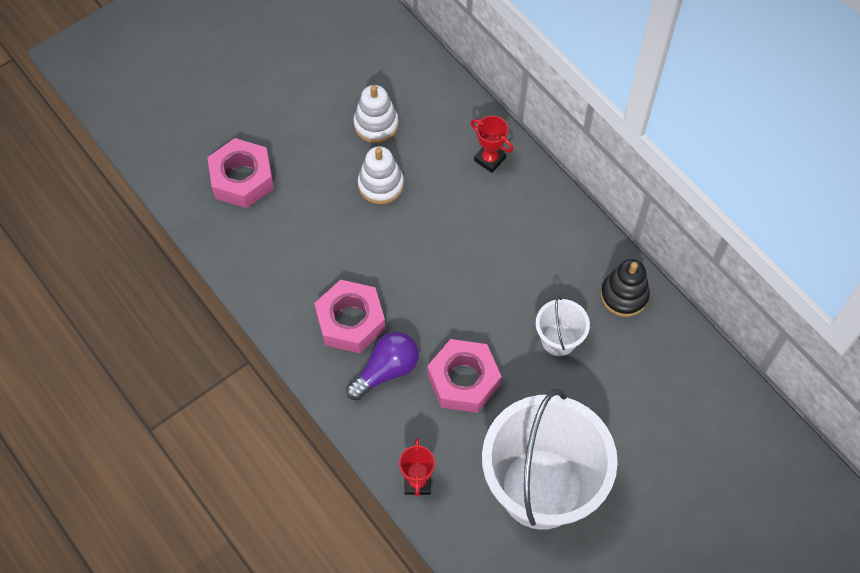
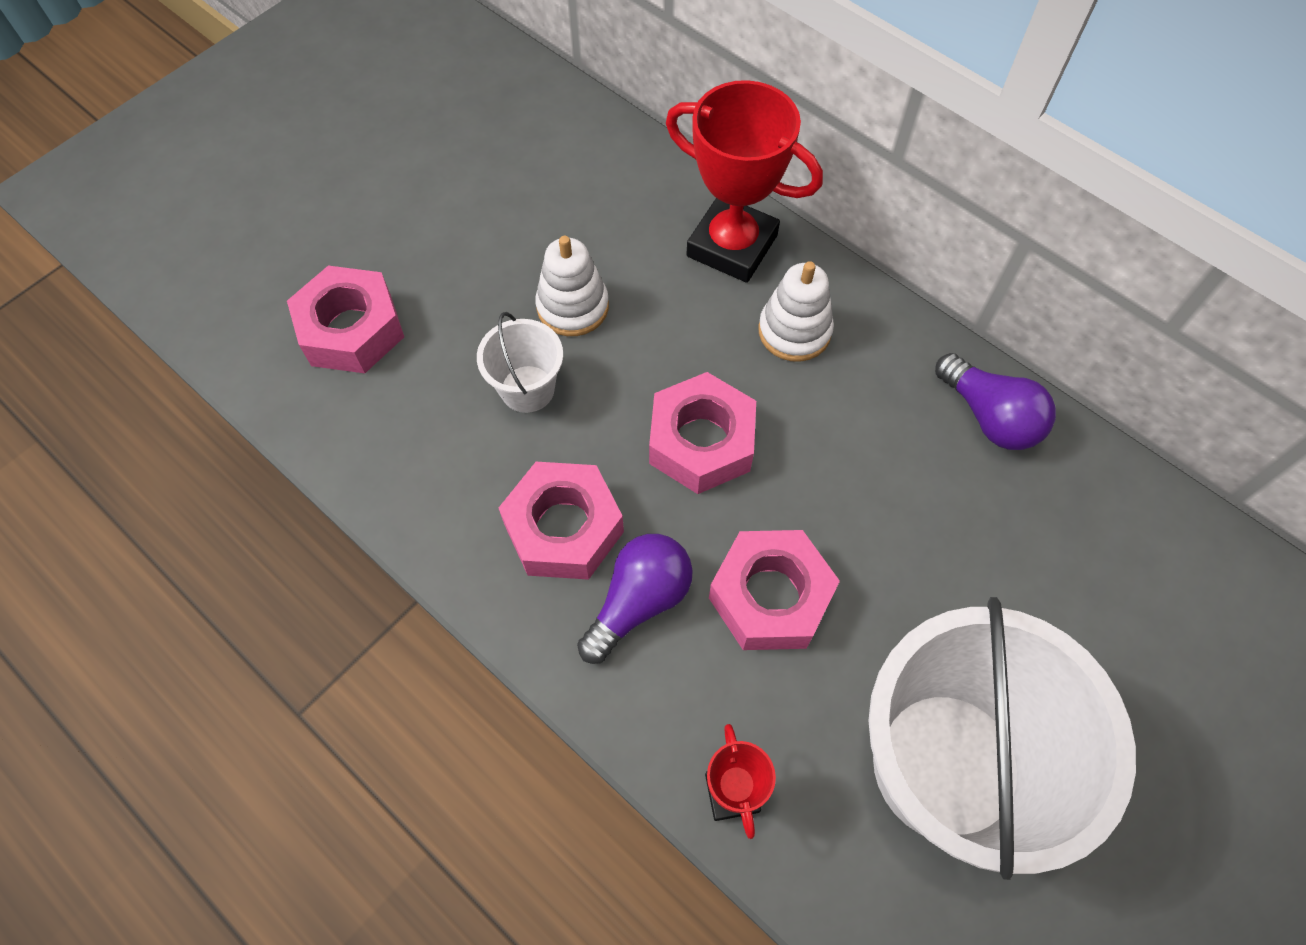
camera: 10 degrees left, 0 degrees up
white stacking toy [354,85,399,143] -> white stacking toy moved to [759,261,834,362]
red trophy [471,116,513,173] -> red trophy [666,80,823,283], size x1.94
white bucket [536,296,590,356] -> white bucket moved to [477,312,563,413]
black stacking toy [601,259,650,317] -> purple light bulb [935,353,1056,450]
none -> pink nut [649,372,756,494]

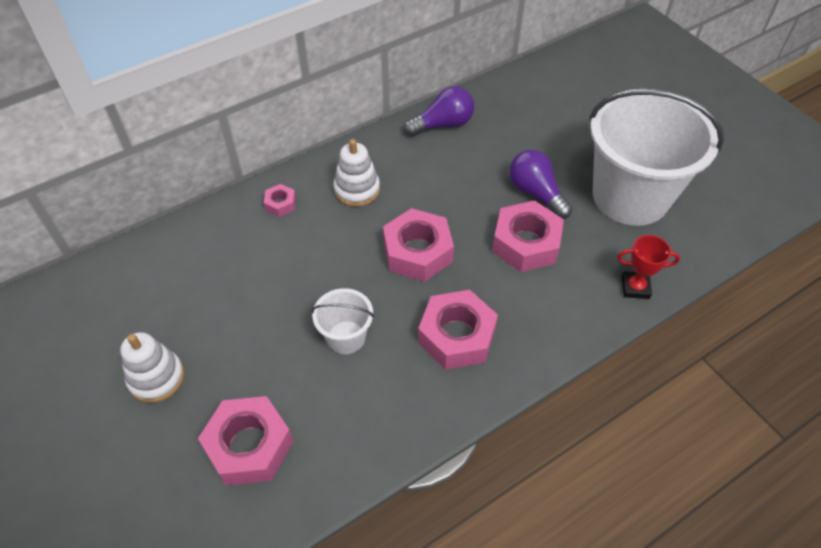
camera: 75 degrees left, 10 degrees down
white stacking toy [535,236,609,336] -> white stacking toy moved to [120,332,184,403]
purple light bulb [577,534,693,664] -> purple light bulb moved to [509,150,572,219]
red trophy [666,80,823,283] -> pink nut [264,184,296,217]

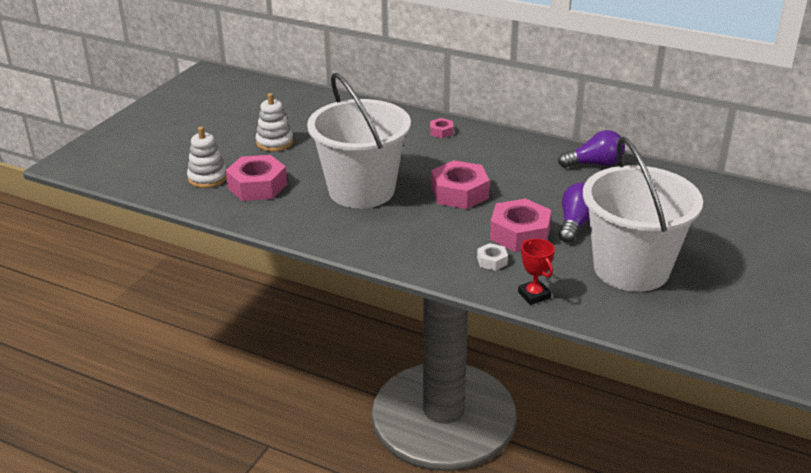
camera: 60 degrees right, 20 degrees down
white bucket [311,288,374,354] -> white bucket [307,73,411,208], size x2.27
white stacking toy [333,139,380,207] -> white stacking toy moved to [187,127,227,188]
purple light bulb [404,86,474,137] -> purple light bulb turned 45 degrees counterclockwise [558,130,625,168]
pink nut [418,290,498,370] -> none
none -> white nut [477,243,508,271]

